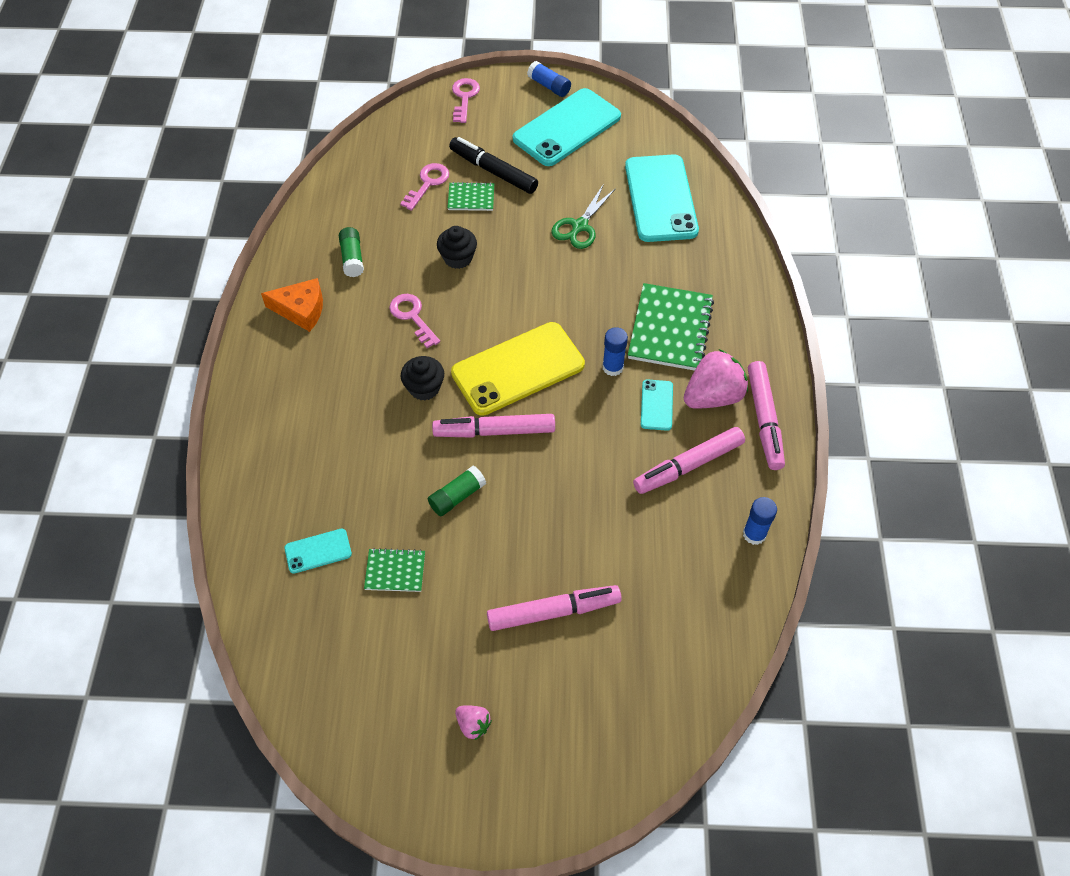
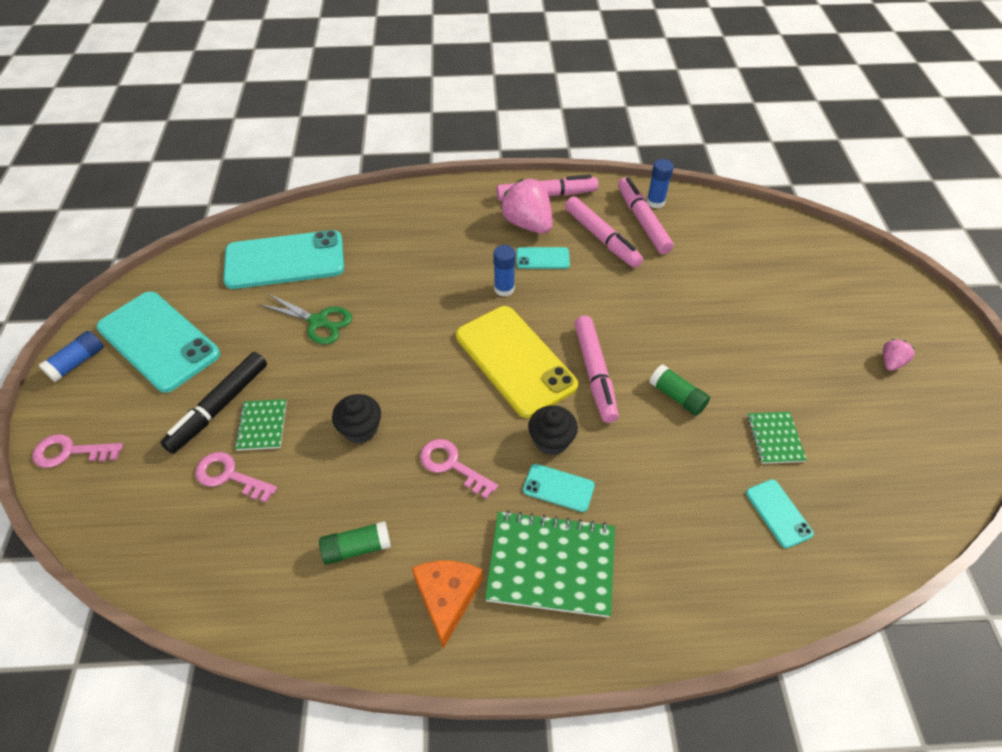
camera: 95 degrees left, 5 degrees down
pink key [389,294,440,348] -> pink key turned 75 degrees clockwise [420,439,498,499]
pink marker [487,585,622,631] -> pink marker moved to [618,177,674,254]
green notebook [628,283,714,371] -> green notebook moved to [485,510,615,618]
none -> turquoise phone [523,464,595,512]

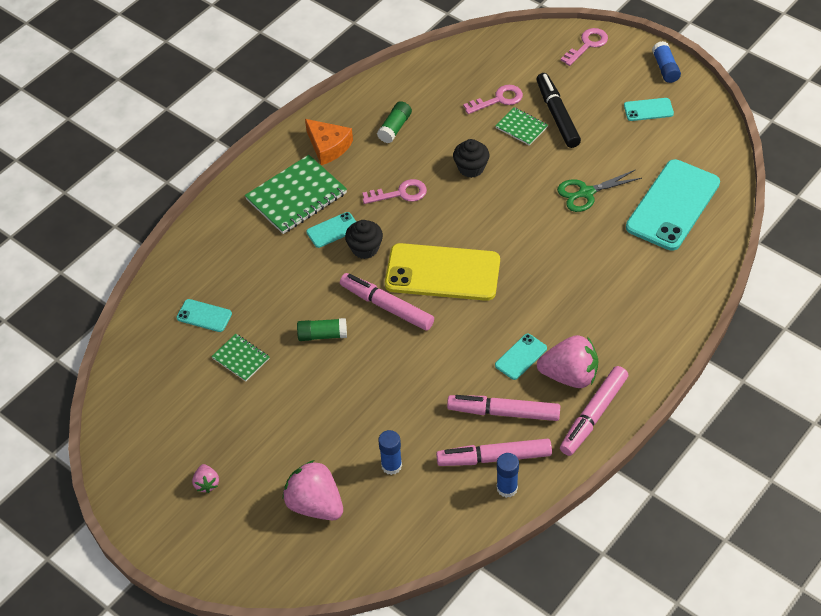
camera: 135 degrees right, 0 degrees up
turquoise phone [96,292,220,393] -> turquoise phone [624,98,674,121], size x0.46
blue glue stick [493,245,516,297] -> blue glue stick moved to [378,430,402,475]
pink marker [618,177,674,254] -> pink marker turned 150 degrees clockwise [436,439,552,466]
none -> pink strawberry [283,460,343,520]

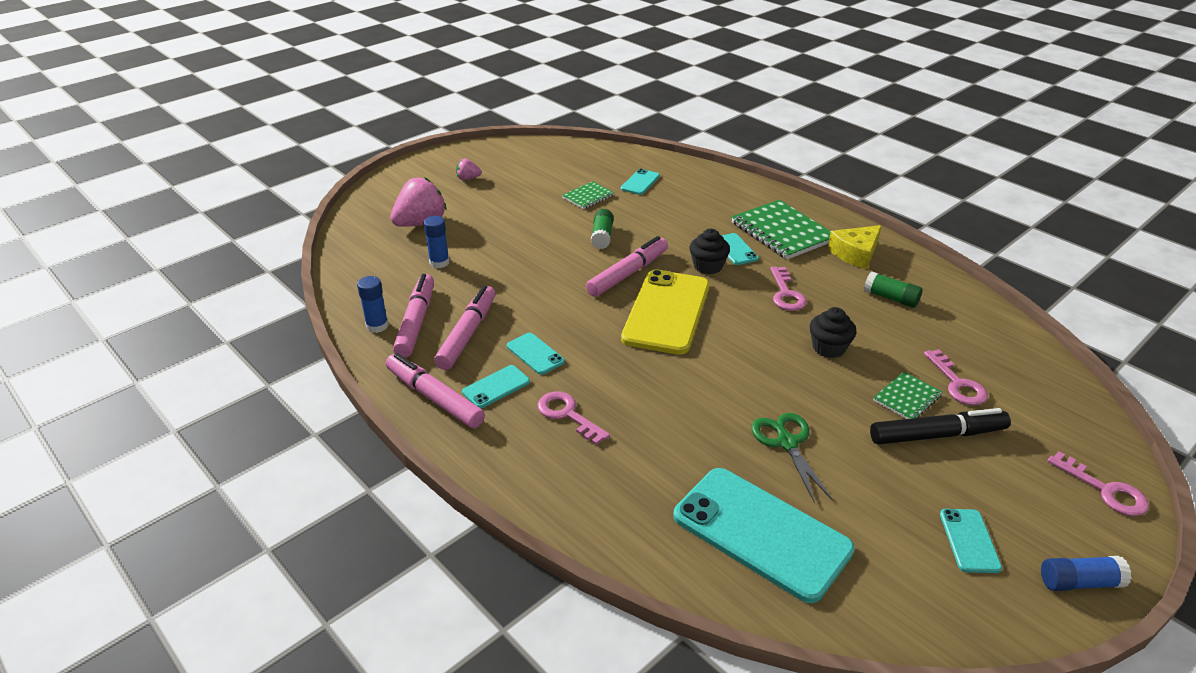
camera: 95 degrees right, 15 degrees down
orange cheese [305,119,353,165] -> yellow cheese [828,225,882,269]
pink strawberry [537,335,598,388] -> turquoise phone [462,365,530,408]
none -> pink key [537,391,610,445]

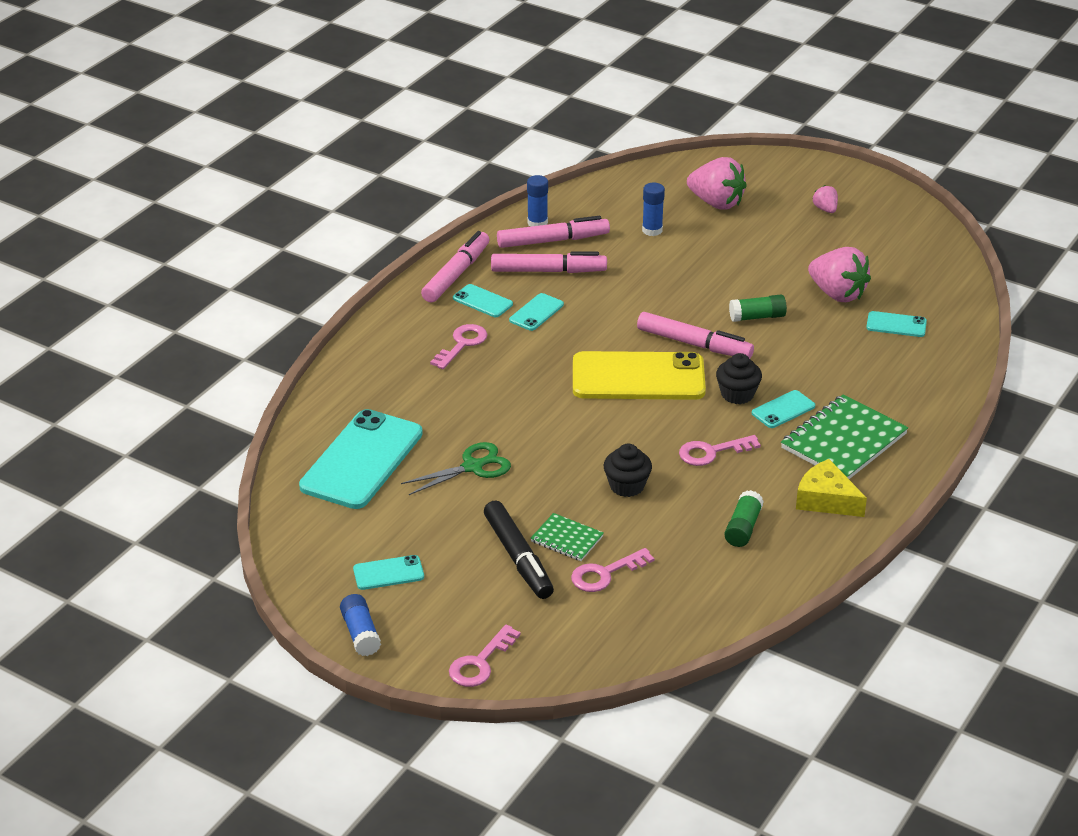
camera: 75 degrees right, 0 degrees up
green notebook [562,181,614,209] -> pink strawberry [808,247,871,302]

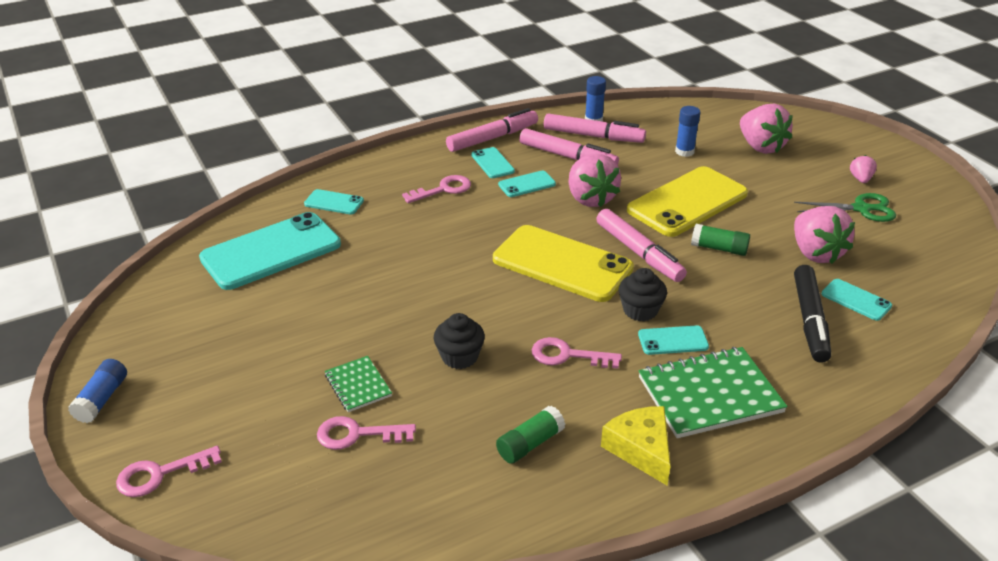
camera: 30 degrees right, 0 degrees up
turquoise phone [353,555,424,590] -> turquoise phone moved to [304,189,364,214]
green scissors [401,442,511,495] -> green scissors moved to [794,193,896,222]
black marker [484,501,554,599] -> black marker moved to [794,265,831,363]
none -> pink strawberry [569,154,621,207]
none -> yellow phone [627,166,748,237]

